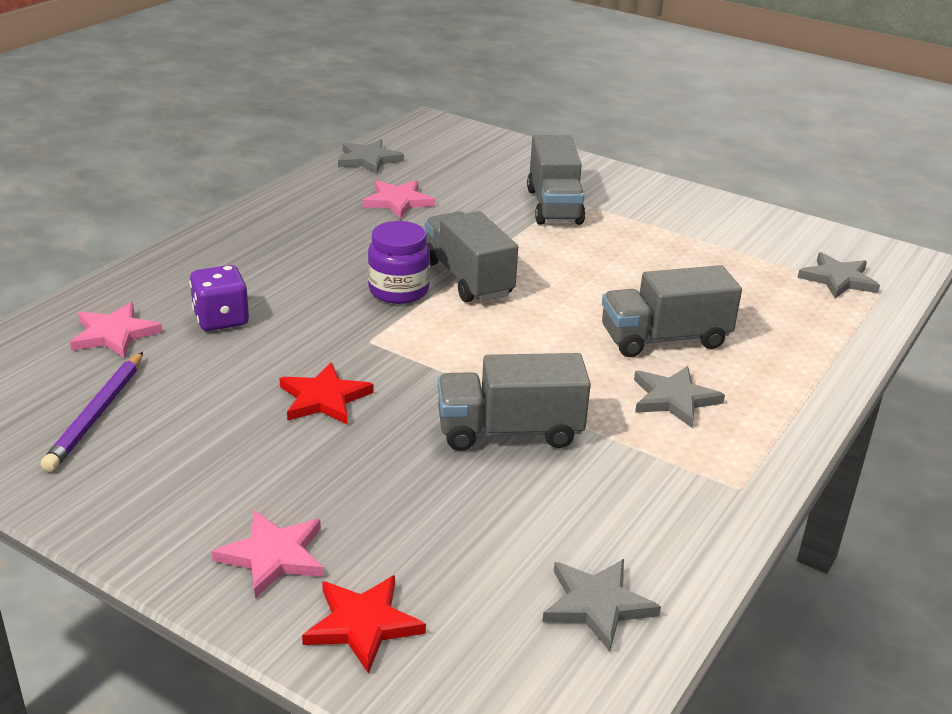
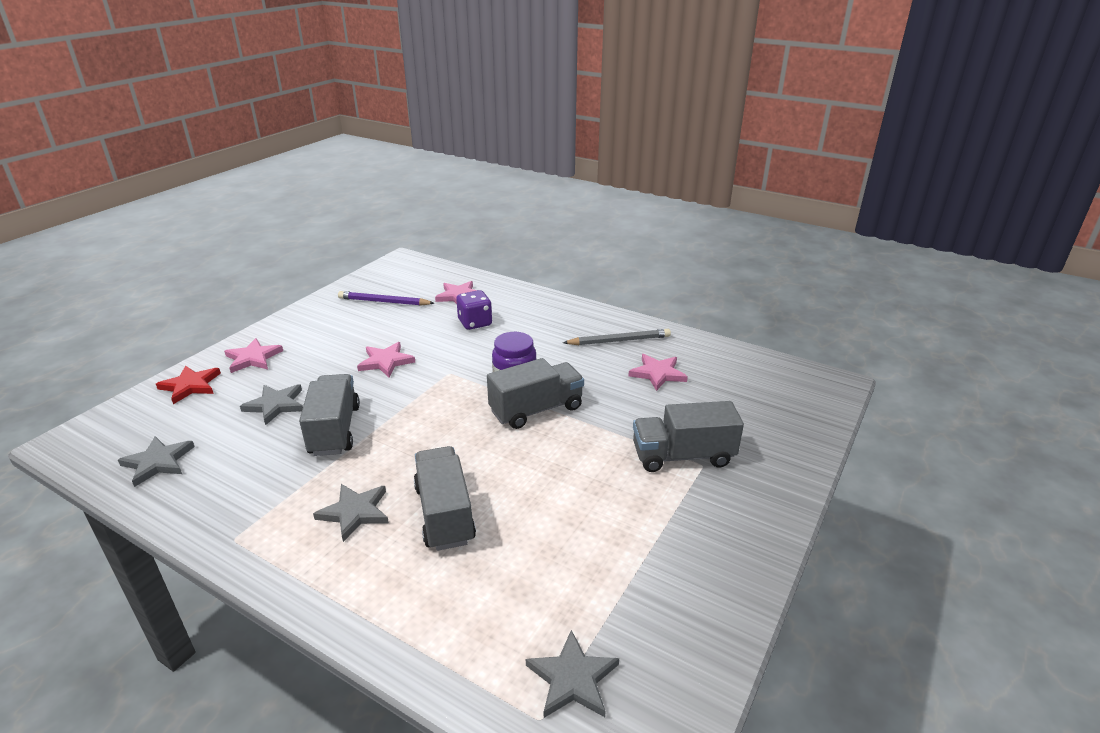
camera: 90 degrees right, 0 degrees up
red star [279,362,373,425] -> pink star [357,342,415,377]
grey star [338,139,404,174] -> grey star moved to [240,384,303,425]
none -> grey pencil [563,329,671,345]

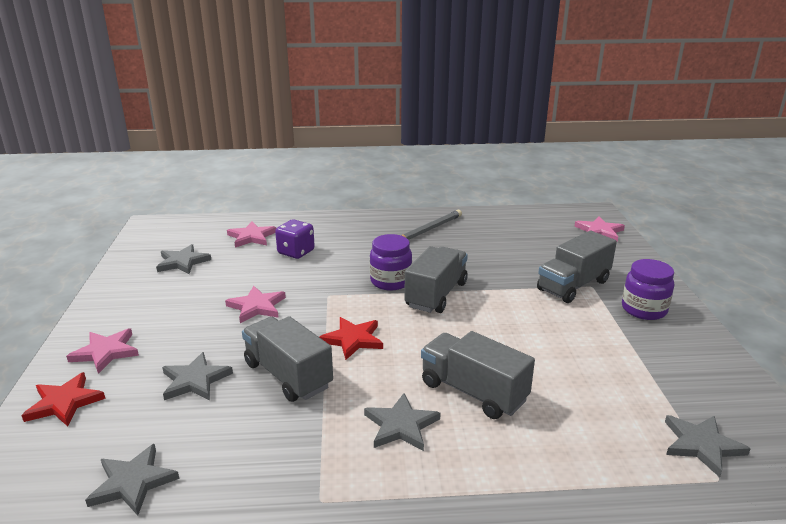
camera: 35 degrees left, 5 degrees down
purple pencil [338,291,434,306] -> grey star [156,244,211,274]
pink star [628,354,688,391] -> pink star moved to [574,216,625,242]
none -> red star [319,317,383,360]
none -> purple jar [622,259,674,320]

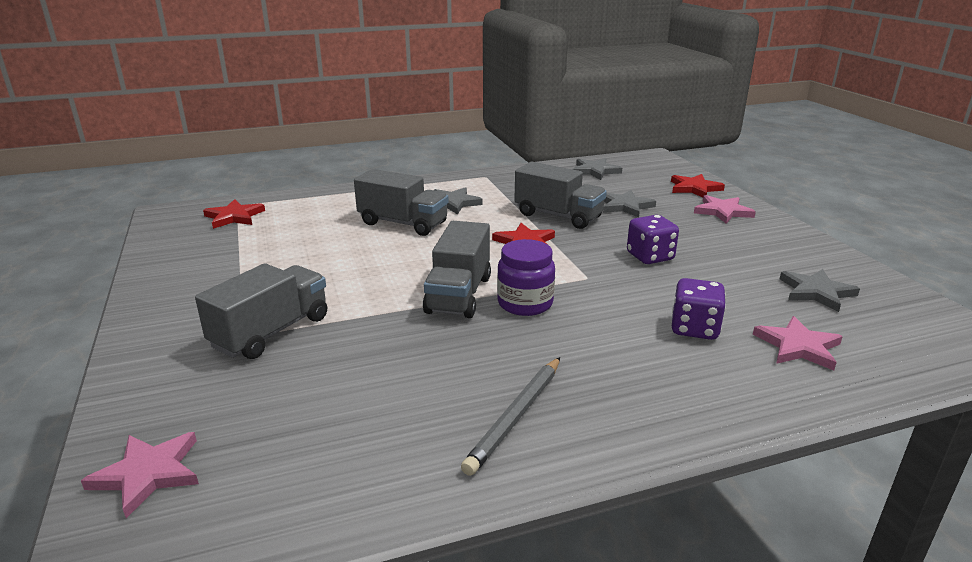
camera: 165 degrees right, 0 degrees up
pink star [225,286,286,323] -> purple dice [627,215,679,264]
purple jar [622,259,674,320] -> none
grey star [665,415,751,477] -> red star [203,199,265,229]

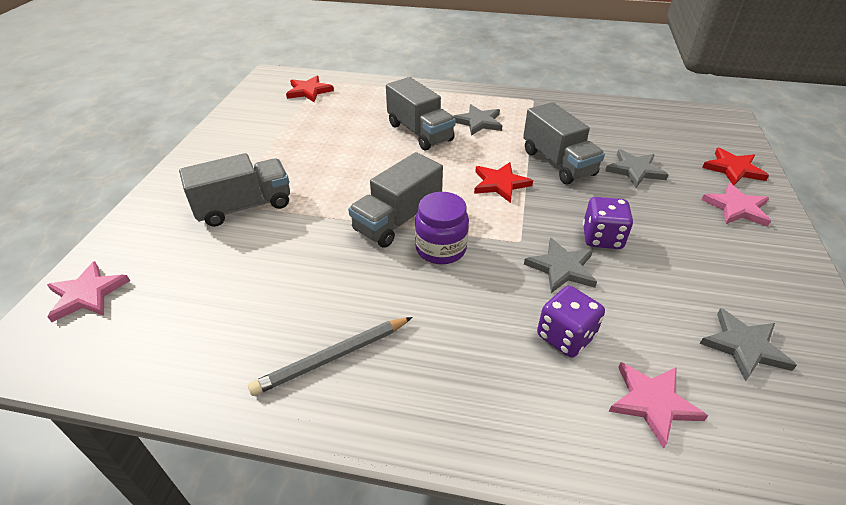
camera: 30 degrees right, 15 degrees up
grey star [573,158,622,180] -> grey star moved to [524,237,597,293]

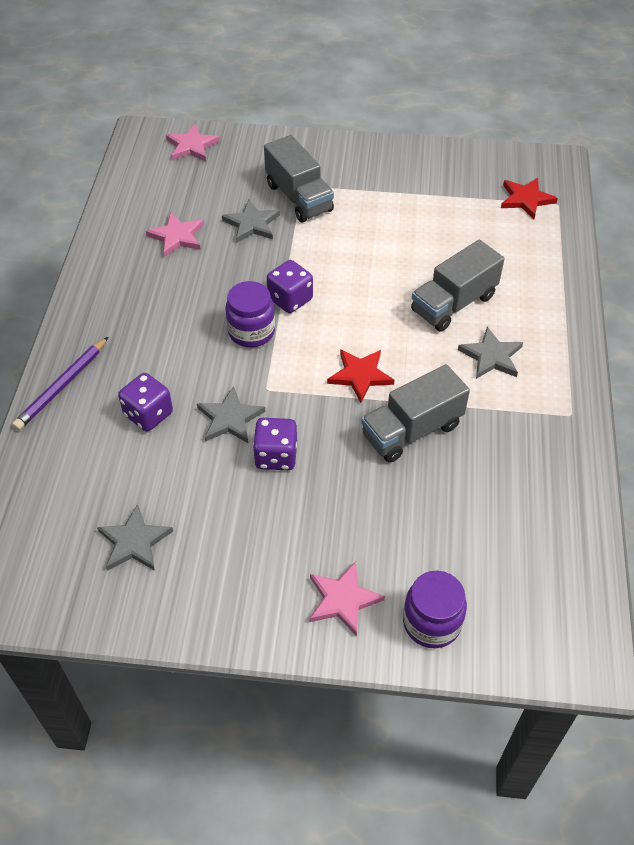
camera: 85 degrees right, 10 degrees up
grey pencil [248,317,412,396] -> none
grey truck [348,152,443,248] -> purple dice [267,260,313,313]
grey star [605,149,668,188] -> grey star moved to [222,200,280,243]
pink star [609,362,708,448] -> pink star moved to [146,212,204,257]
red star [702,148,769,185] -> purple jar [403,571,467,648]
none -> purple pencil [12,337,108,431]

